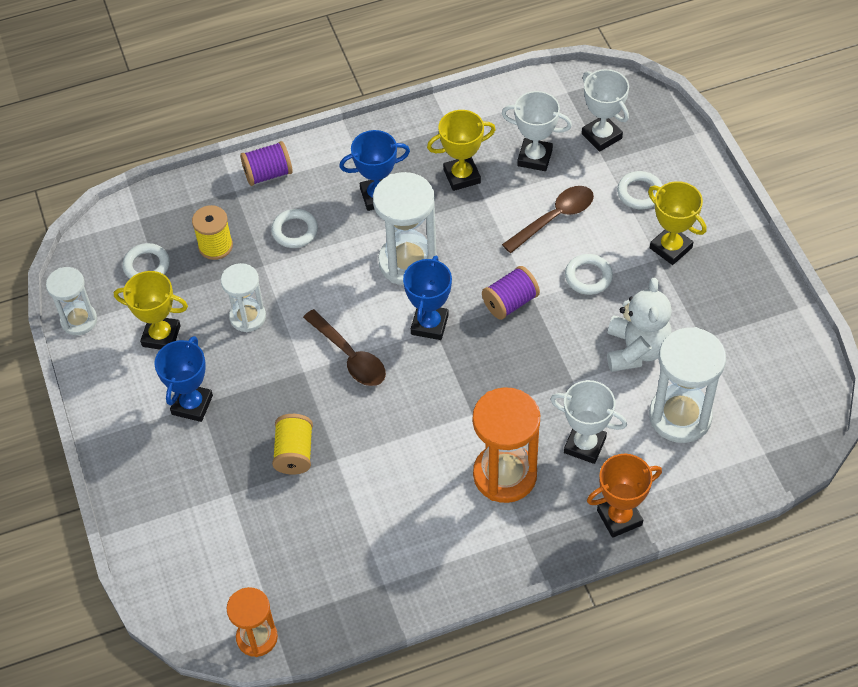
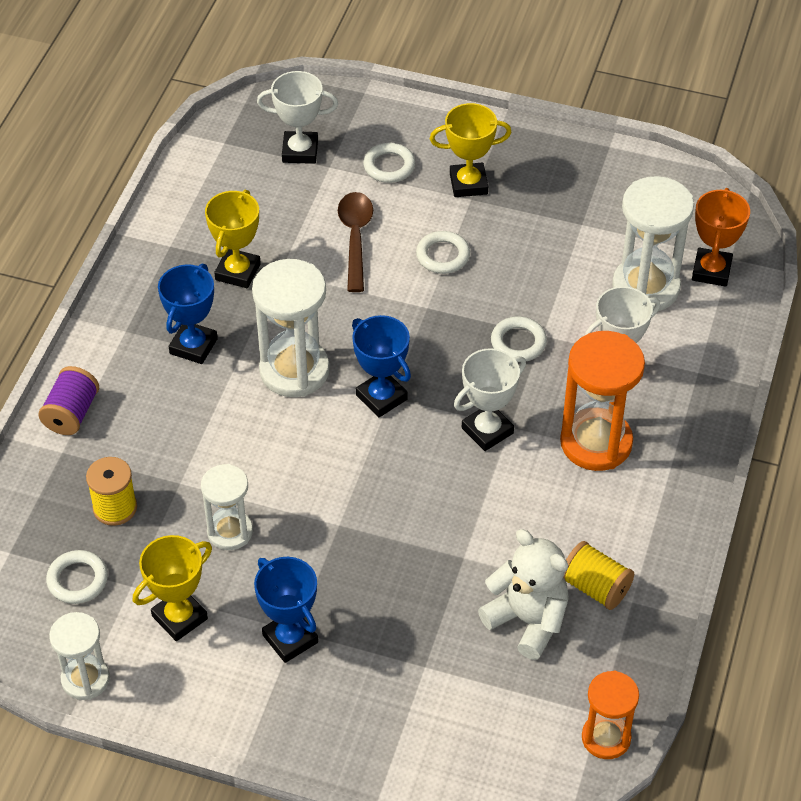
camera: 55 degrees left, 5 degrees down
white ring [271,209,318,248] -> white ring moved to [491,316,547,361]
yellow spool [272,414,313,475] -> yellow spool moved to [564,541,634,610]
brown spoon [303,309,386,386] -> none
purple spool [482,266,540,320] -> none
white trophy [502,91,572,171] -> white trophy moved to [454,348,526,451]
orange trophy [587,454,662,538] -> orange trophy moved to [692,188,750,287]
white teddy bear [607,278,672,372] -> white teddy bear moved to [478,529,569,660]

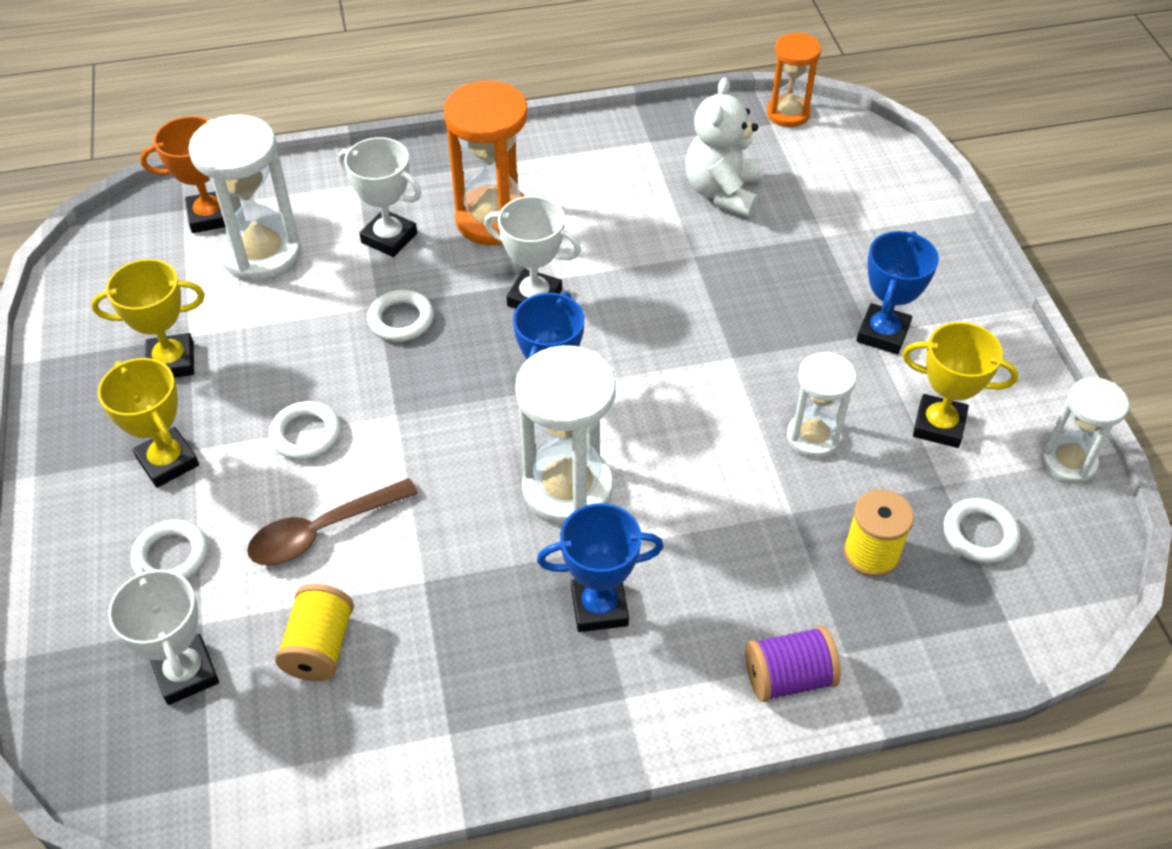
camera: 120 degrees left, 0 degrees up
yellow trophy [205,190,261,288] -> yellow trophy moved to [91,259,205,378]
yellow spool [564,541,634,610] -> yellow spool moved to [275,584,354,681]

